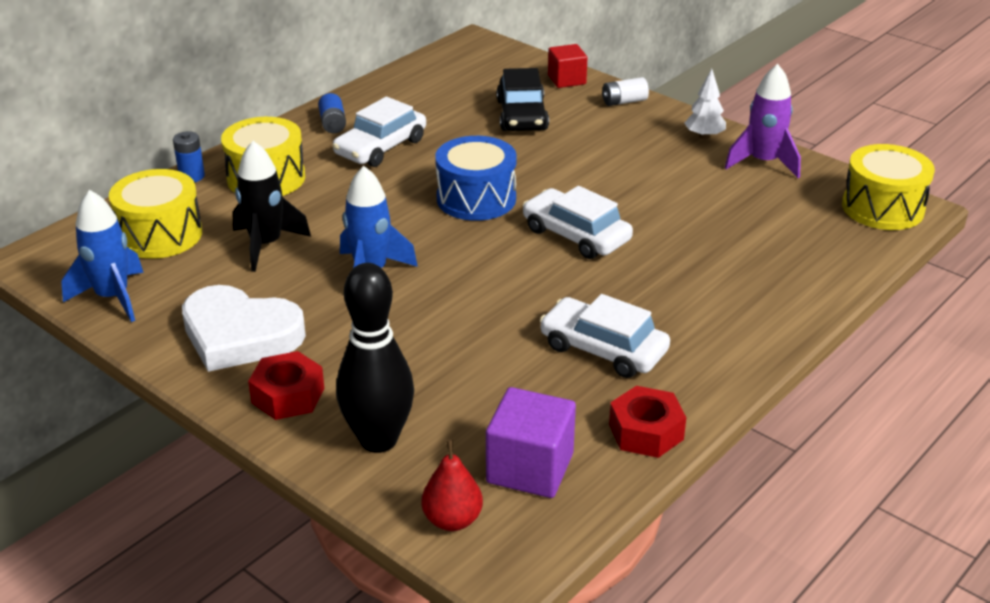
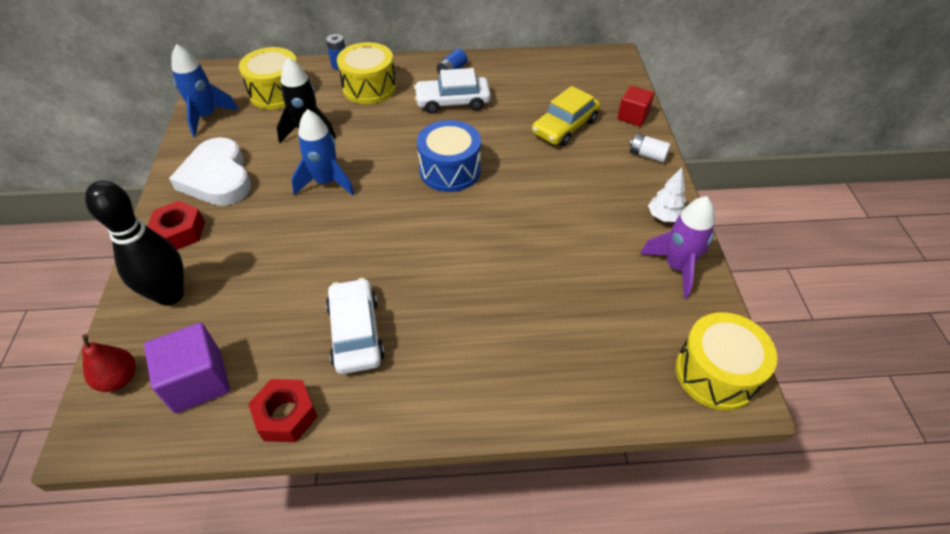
camera: 45 degrees right, 15 degrees up
black car [496,68,549,131] -> yellow car [532,86,600,146]
white car [523,186,633,259] -> none

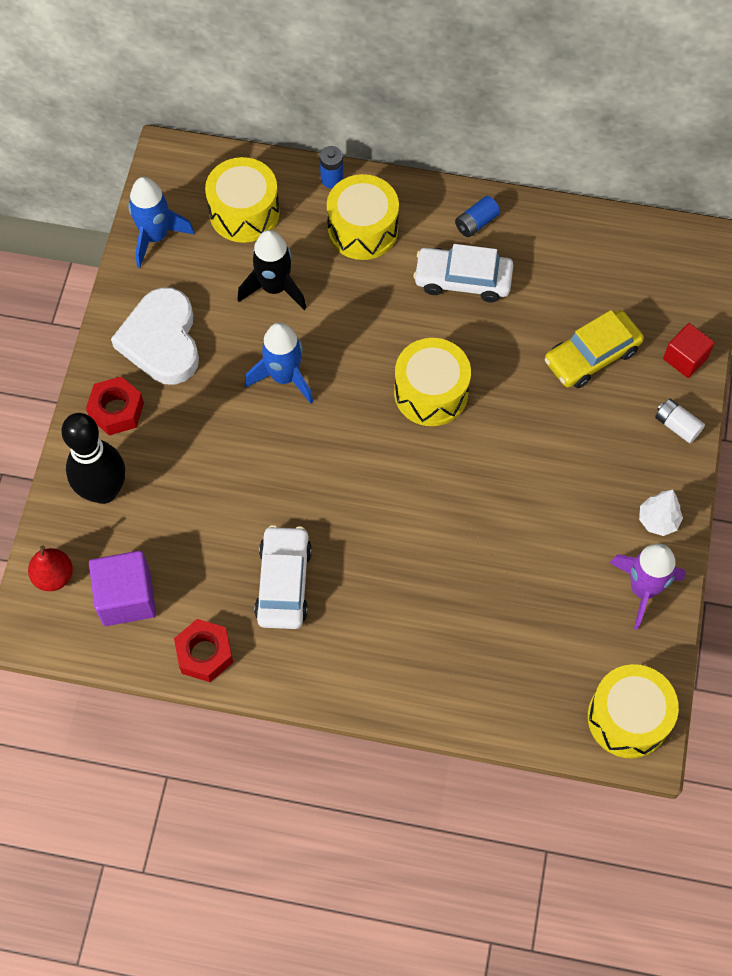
camera: 15 degrees right, 15 degrees up
blue drum [417,120,481,192] -> yellow drum [394,338,471,426]

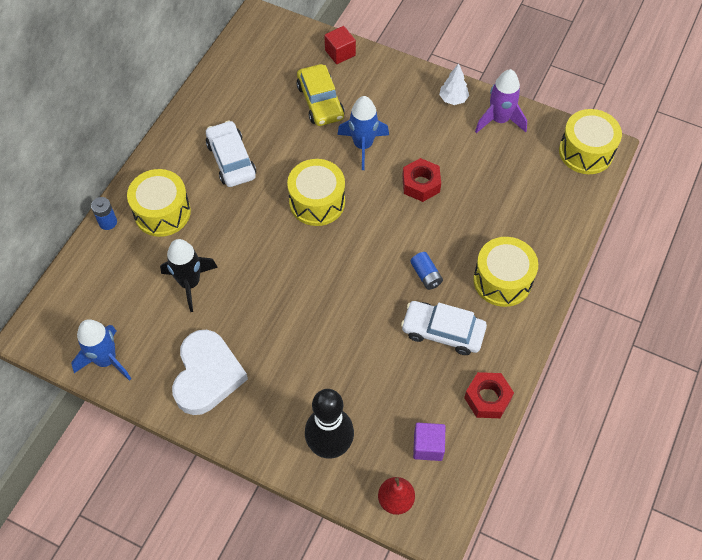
camera: 75 degrees left, 5 degrees down
red nut [86,376,144,435] -> red nut moved to [402,158,441,202]
purple cube [89,551,156,626] -> purple cube [413,423,445,461], size x0.66
white heart [111,287,199,385] -> white heart turned 90 degrees counterclockwise [172,330,248,415]
yellow drum [205,157,280,243] -> yellow drum moved to [473,237,538,307]
blue rocket [245,322,313,404] -> blue rocket moved to [337,96,389,170]
white car [413,244,513,302] -> white car turned 135 degrees clockwise [206,120,256,187]
blue battery [455,196,500,237] -> blue battery moved to [410,252,443,290]
white battery [655,399,705,443] -> none

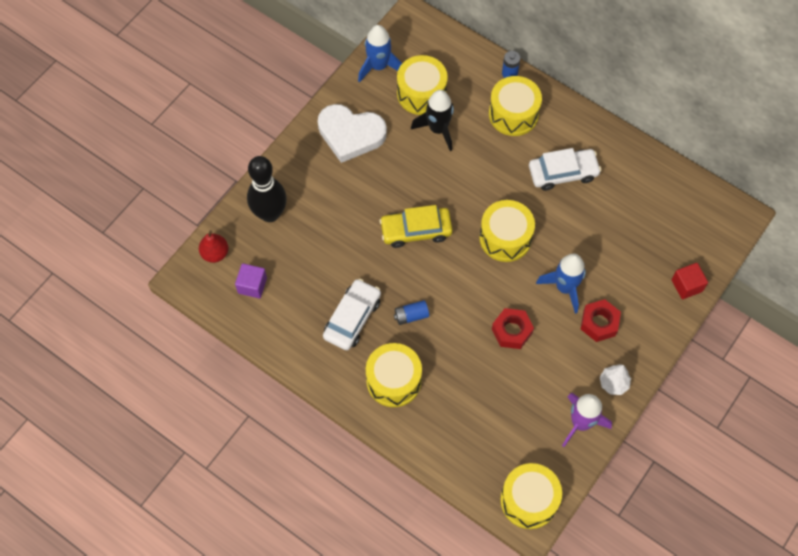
camera: 100 degrees right, 5 degrees up
yellow car [297,64,345,126] -> yellow car moved to [379,205,453,248]
red nut [464,372,514,418] -> red nut moved to [581,299,621,342]
none -> yellow drum [397,55,448,115]

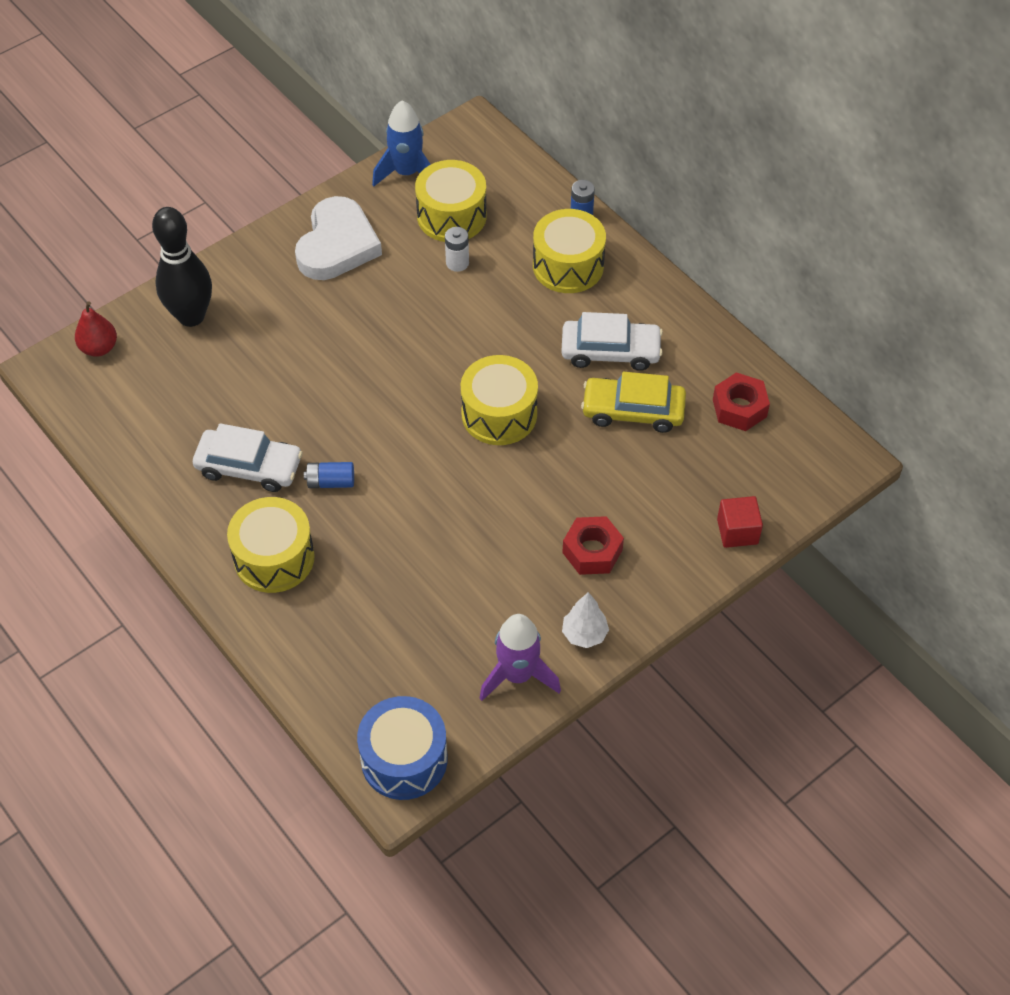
camera: 15 degrees right, 10 degrees down
purple cube [235,263,267,298] -> none
white heart [318,104,387,163] -> white heart turned 105 degrees counterclockwise [295,196,382,280]
white car [323,279,381,350] -> white car turned 60 degrees clockwise [193,423,303,492]
yellow car [379,205,453,248] -> yellow car moved to [581,372,686,433]
black rocket [411,90,454,151] -> white battery [445,227,469,272]
red nut [492,308,534,349] -> red nut moved to [713,372,770,431]
yellow drum [500,463,562,529] -> blue drum [357,696,448,800]
blue rocket [536,254,586,314] -> none

